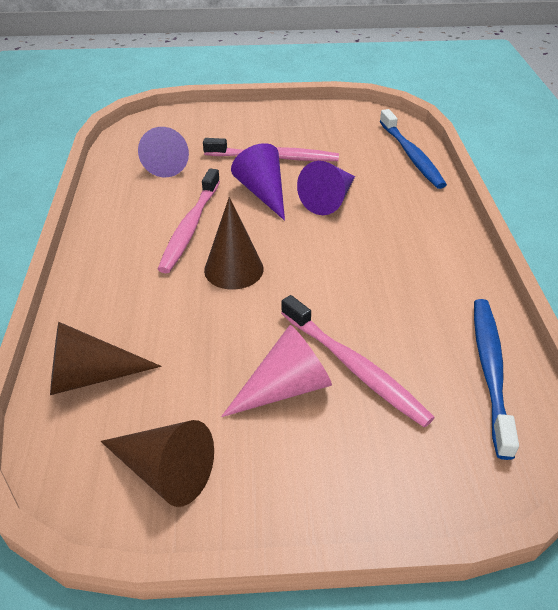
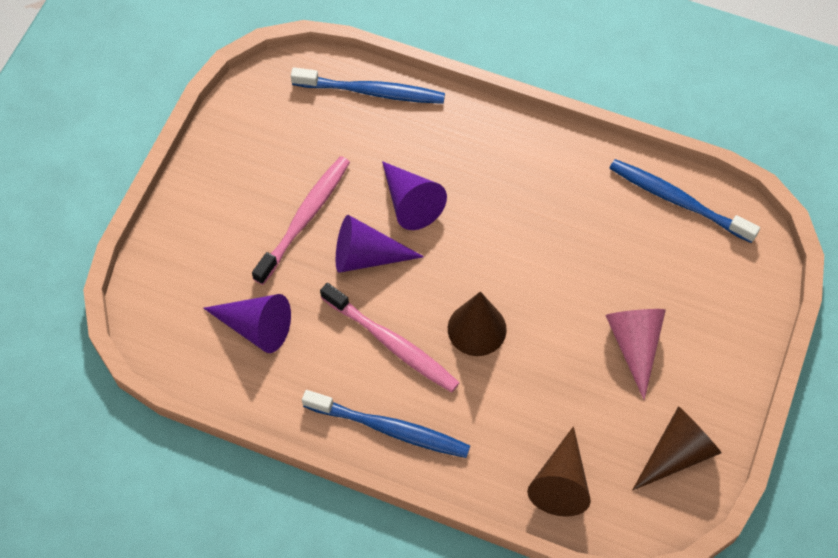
camera: 65 degrees left, 20 degrees up
pink toothbrush [281,295,435,428] -> none
none -> blue toothbrush [302,390,470,458]

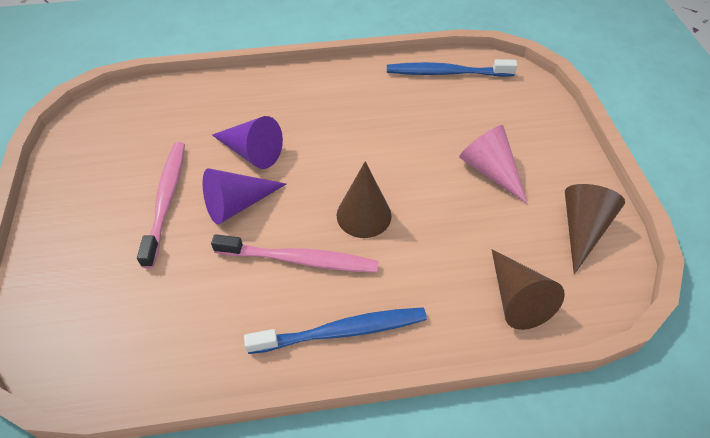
camera: 30 degrees left, 10 degrees down
purple cone [203,294,291,353] -> none
blue toothbrush [291,68,445,104] -> none

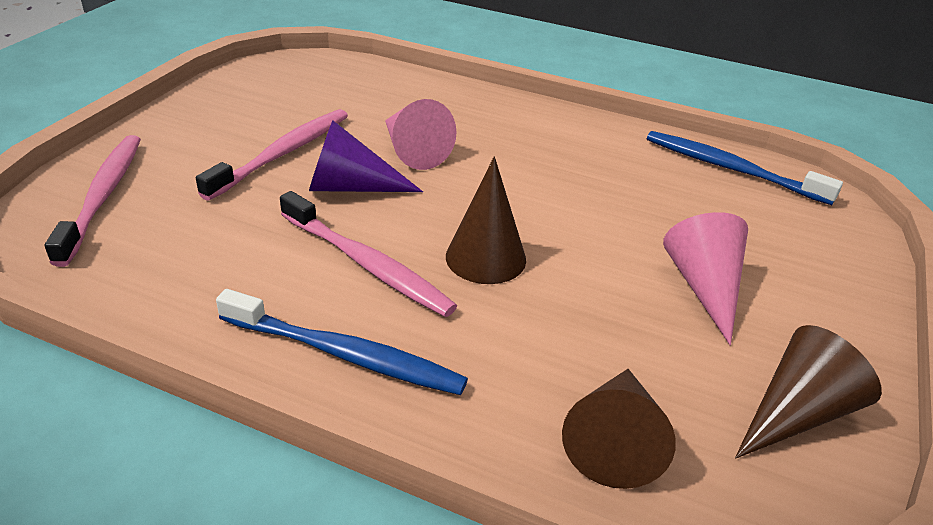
camera: 30 degrees right, 15 degrees down
purple cone [212,116,283,169] -> pink cone [385,99,457,170]
none -> pink toothbrush [44,135,141,267]

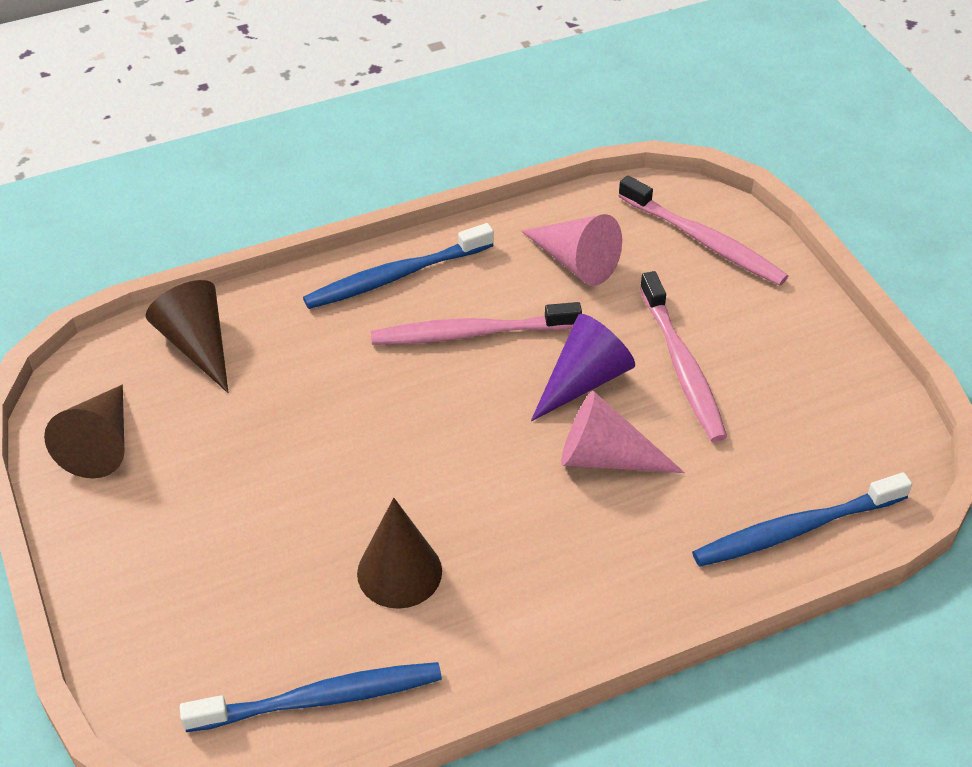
camera: 135 degrees right, 10 degrees up
brown cone [446,156,526,284] -> brown cone moved to [357,498,442,609]
pink cone [663,212,748,345] -> pink cone moved to [521,214,622,286]
none -> blue toothbrush [692,472,912,567]

